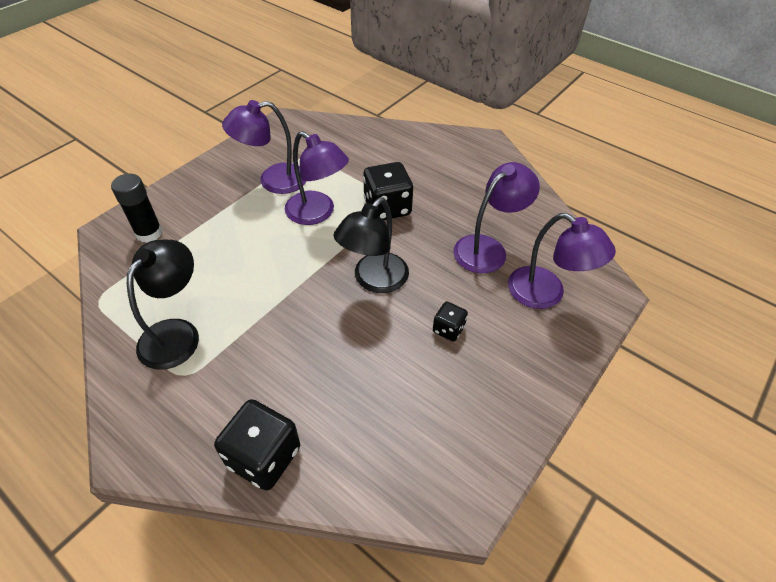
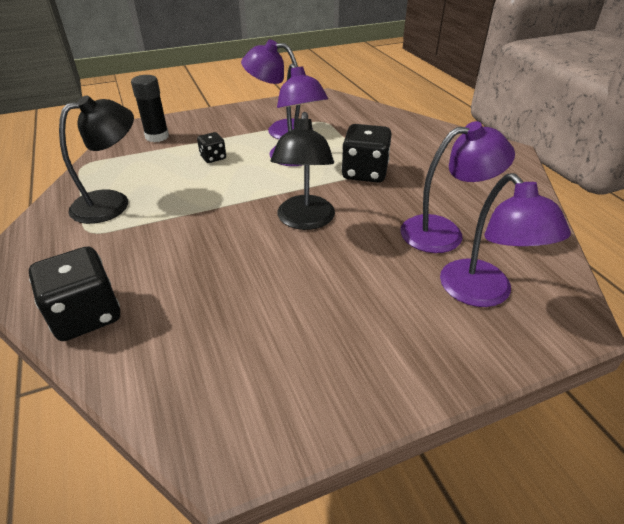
camera: 30 degrees right, 10 degrees down
black lamp [333,198,409,293] -> black lamp turned 60 degrees counterclockwise [271,112,335,230]
black dice [433,301,468,342] -> black dice moved to [197,132,226,163]

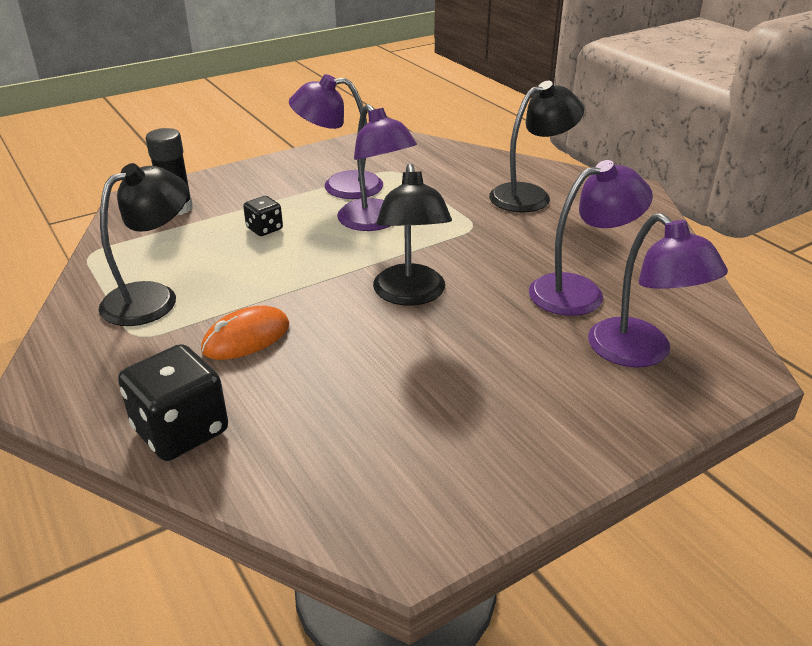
camera: 10 degrees left, 5 degrees down
black dice [341,124,392,183] -> none
none -> orange mouse [201,306,289,360]
none -> black lamp [489,81,584,213]

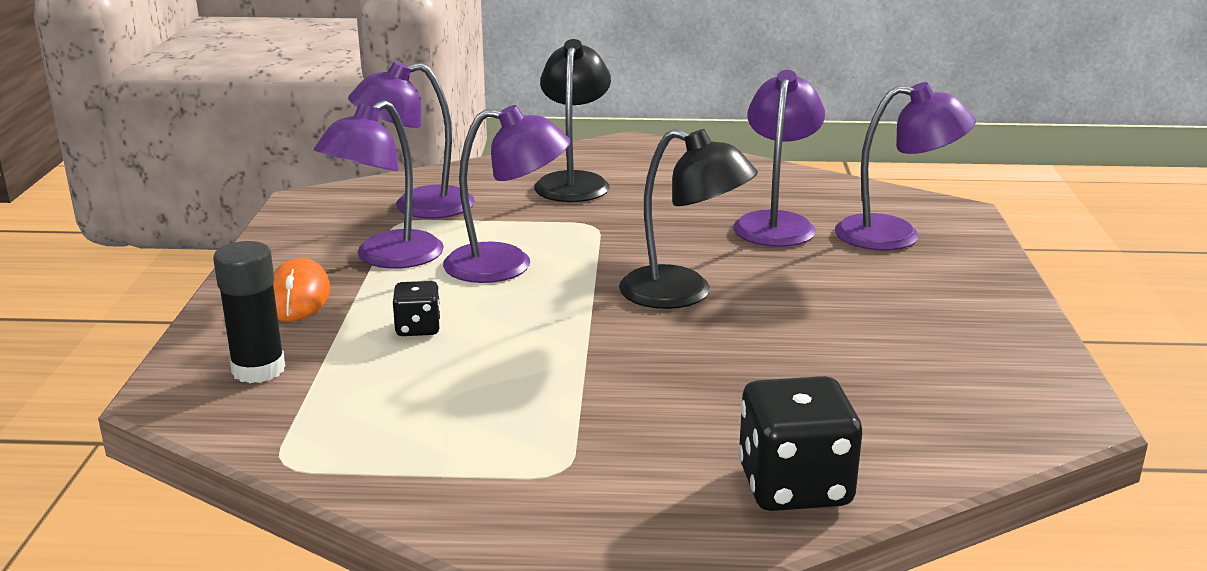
camera: 55 degrees left, 10 degrees down
black lamp [99,163,188,326] -> none
orange mouse [201,306,289,360] -> orange mouse moved to [273,258,331,321]
none -> purple lamp [348,61,475,219]

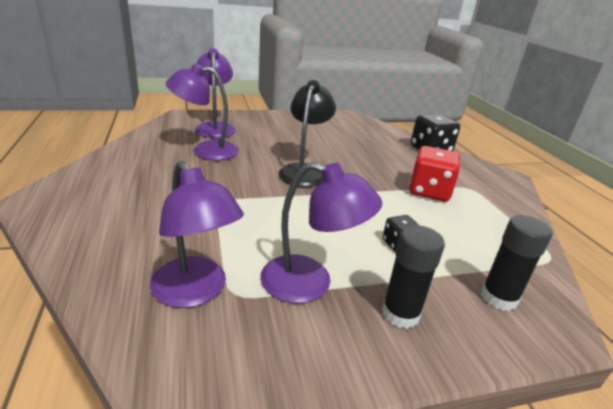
camera: 110 degrees left, 5 degrees up
orange mouse [273,258,331,321] -> black glue stick [382,225,445,329]
purple lamp [443,105,570,283] -> none
black lamp [534,39,611,202] -> none
none -> red dice [409,146,460,201]

